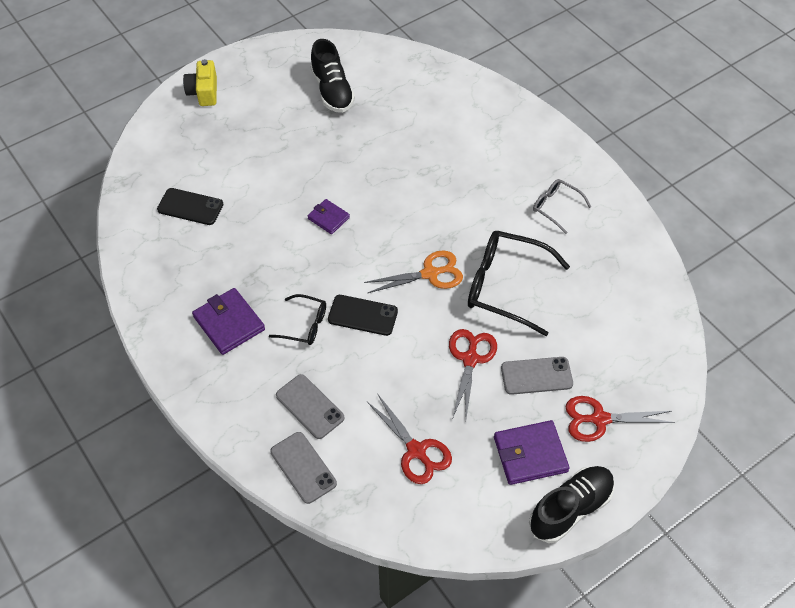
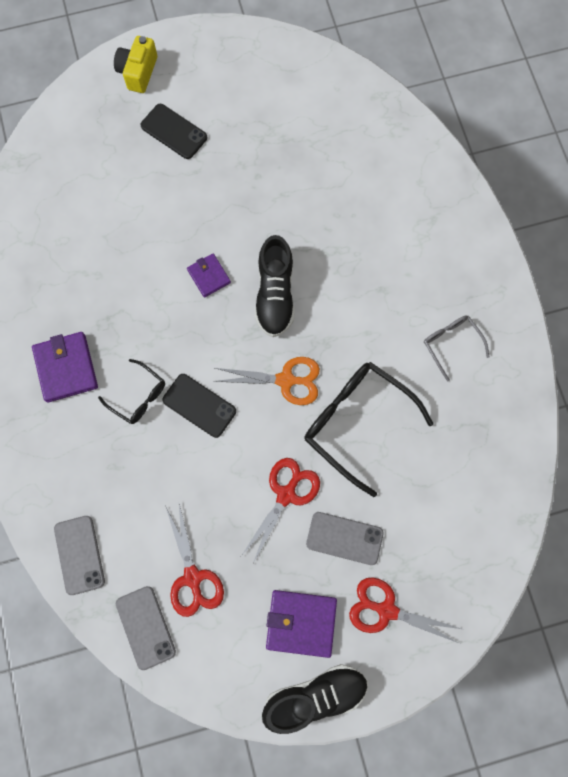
camera: 20 degrees right, 20 degrees up
black phone [157,188,223,225] -> black phone moved to [141,104,207,159]
grey phone [276,374,344,439] -> grey phone moved to [116,586,176,670]
black shoe [310,39,355,113] -> black shoe moved to [255,235,295,337]

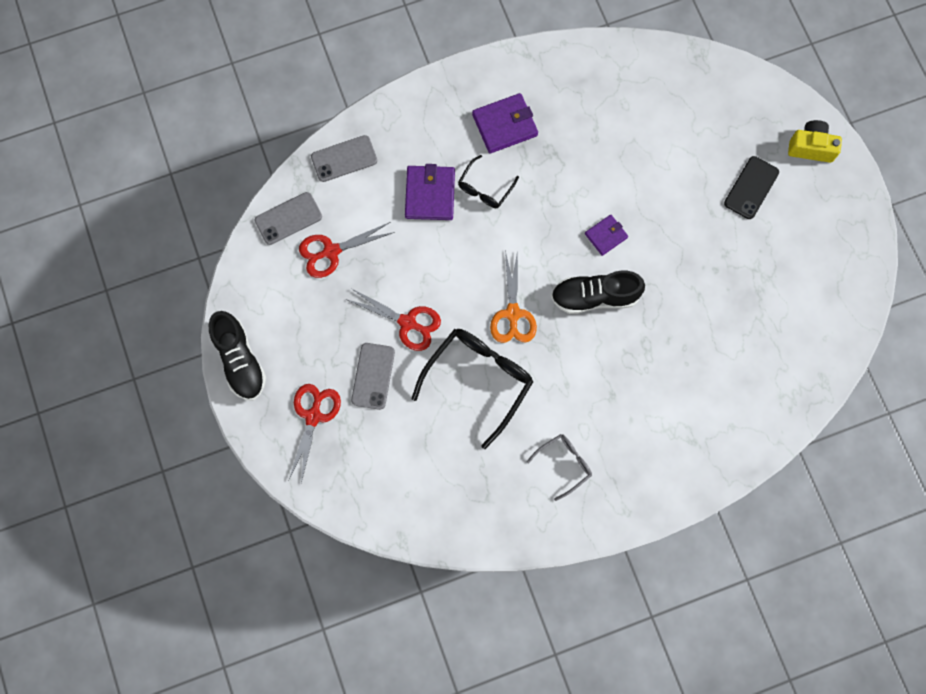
camera: 85 degrees right, 0 degrees up
black phone [162,374,236,438] -> none
purple wallet [266,590,337,658] -> purple wallet moved to [405,164,455,220]

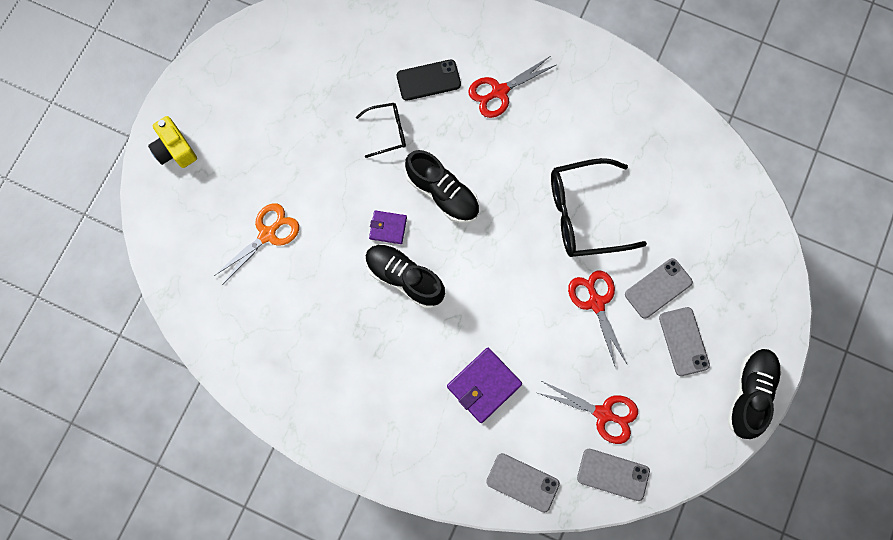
camera: 135 degrees left, 0 degrees up
red scissors [289,384,341,483] -> red scissors moved to [468,57,556,118]
black glasses [458,155,519,208] -> black glasses moved to [356,103,406,158]
purple wallet [472,93,538,153] -> none
orange scissors [490,250,537,343] -> orange scissors moved to [214,203,299,285]
grey glasses [527,434,592,501] -> none
black phone [724,156,779,219] -> black phone moved to [397,59,461,101]
none -> black shoe [365,244,445,309]
none -> grey phone [659,307,710,376]

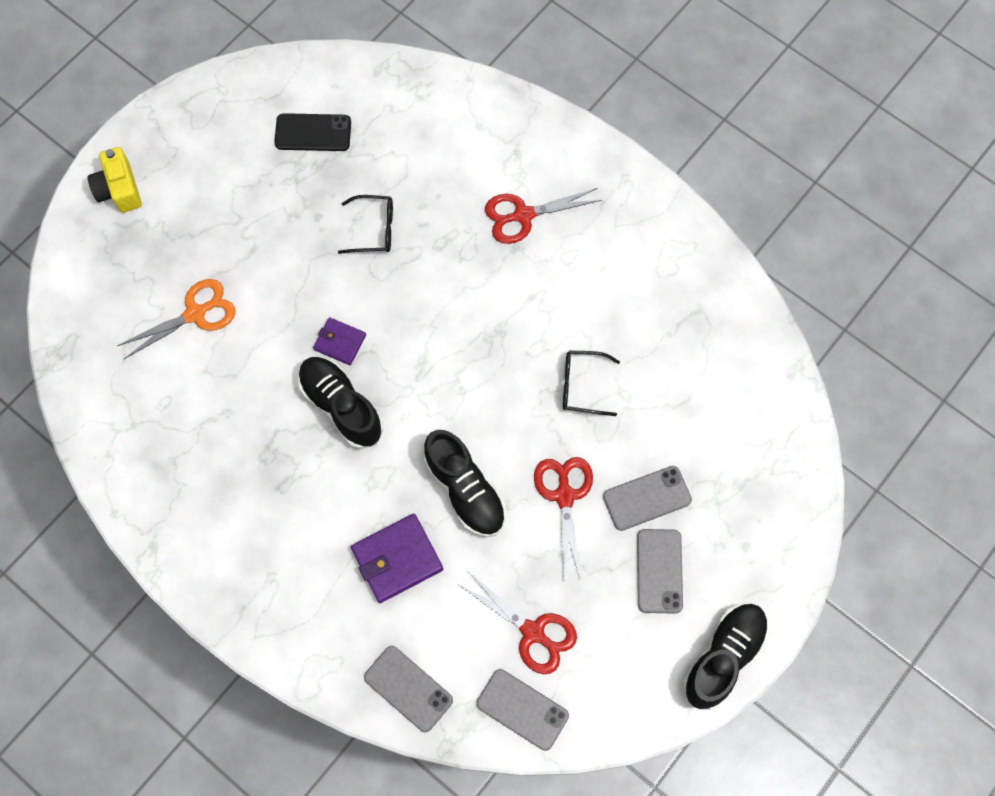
camera: 15 degrees right, 5 degrees down
black phone [397,59,461,101] -> black phone moved to [275,113,351,151]
black shoe [405,150,479,223] -> black shoe moved to [424,430,506,537]
black glasses [551,158,647,257] -> black glasses [563,351,620,416], size x0.53

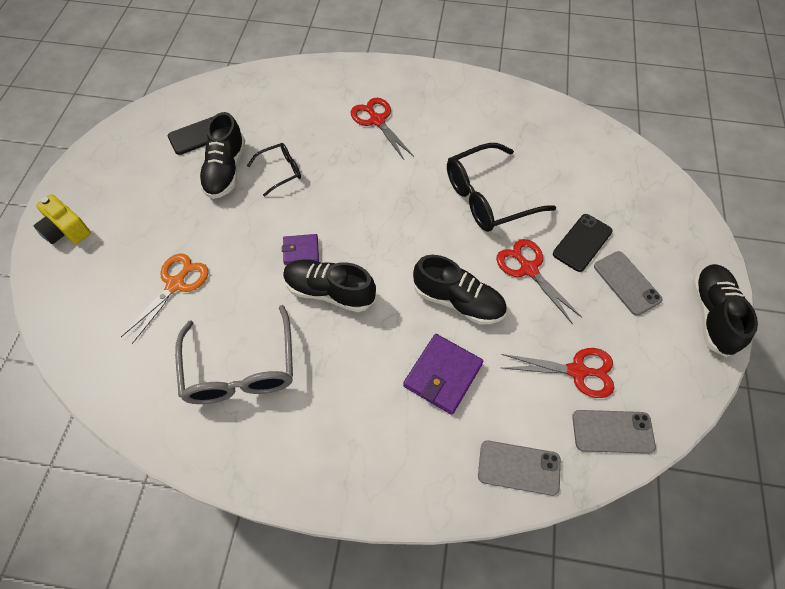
camera: 30 degrees left, 10 degrees down
red scissors [485,188,602,244] -> red scissors turned 105 degrees clockwise [351,98,414,160]
black glasses [563,351,620,416] -> black glasses [447,143,556,232], size x1.87
grey phone [603,466,692,531] -> black phone [553,214,613,272]
none -> grey glasses [175,305,293,404]
none -> black shoe [199,112,245,199]

